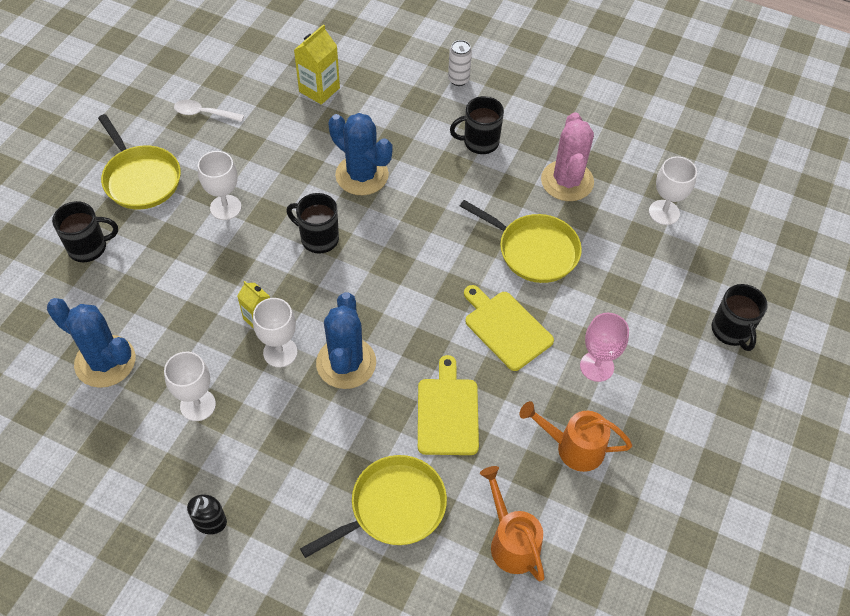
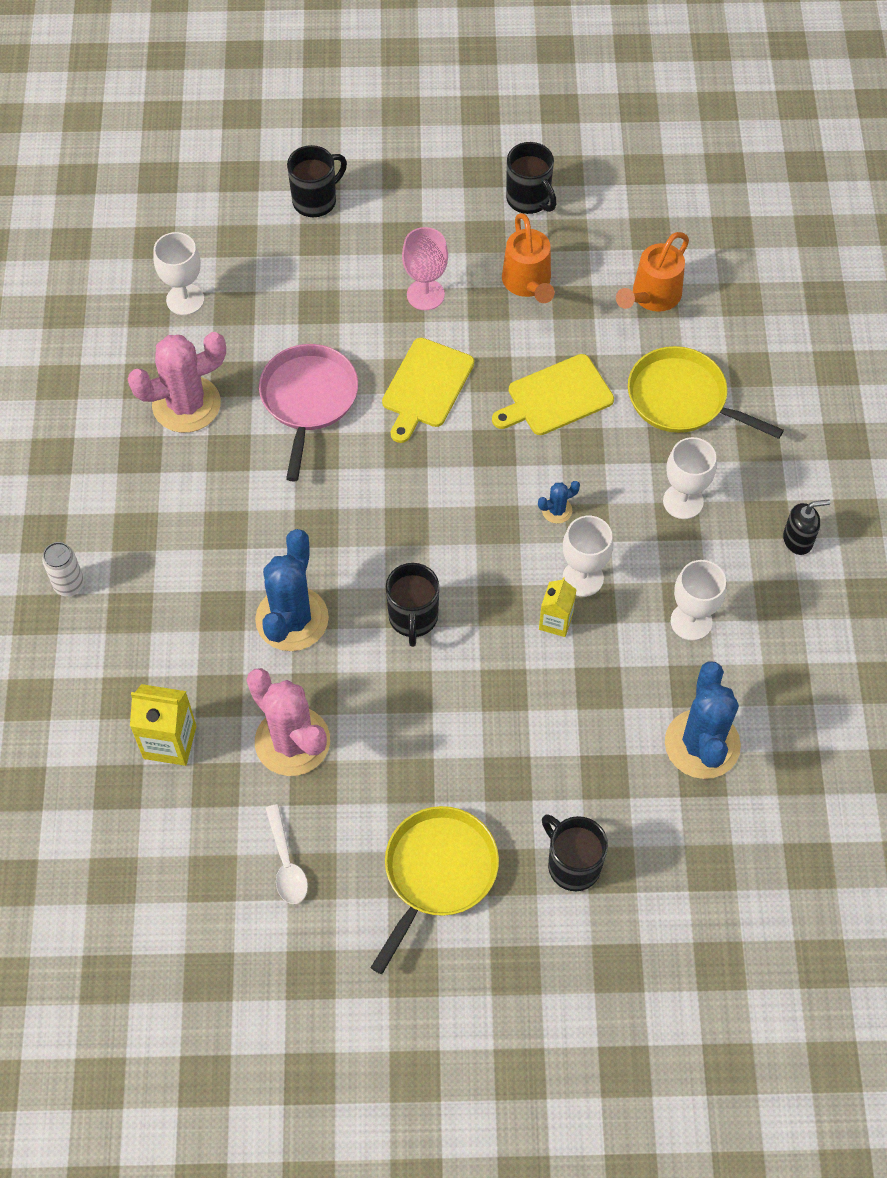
camera: 115 degrees left, 5 degrees up
white goblet [198,151,241,220] -> white goblet moved to [663,437,717,519]
blue cactus [316,292,376,389] -> blue cactus [538,481,580,524], size x0.43
black mug [450,96,504,154] -> black mug moved to [506,142,557,214]
yellow pan [460,200,582,283] -> pink pan [259,344,358,481]
none -> pink cactus [247,668,330,776]

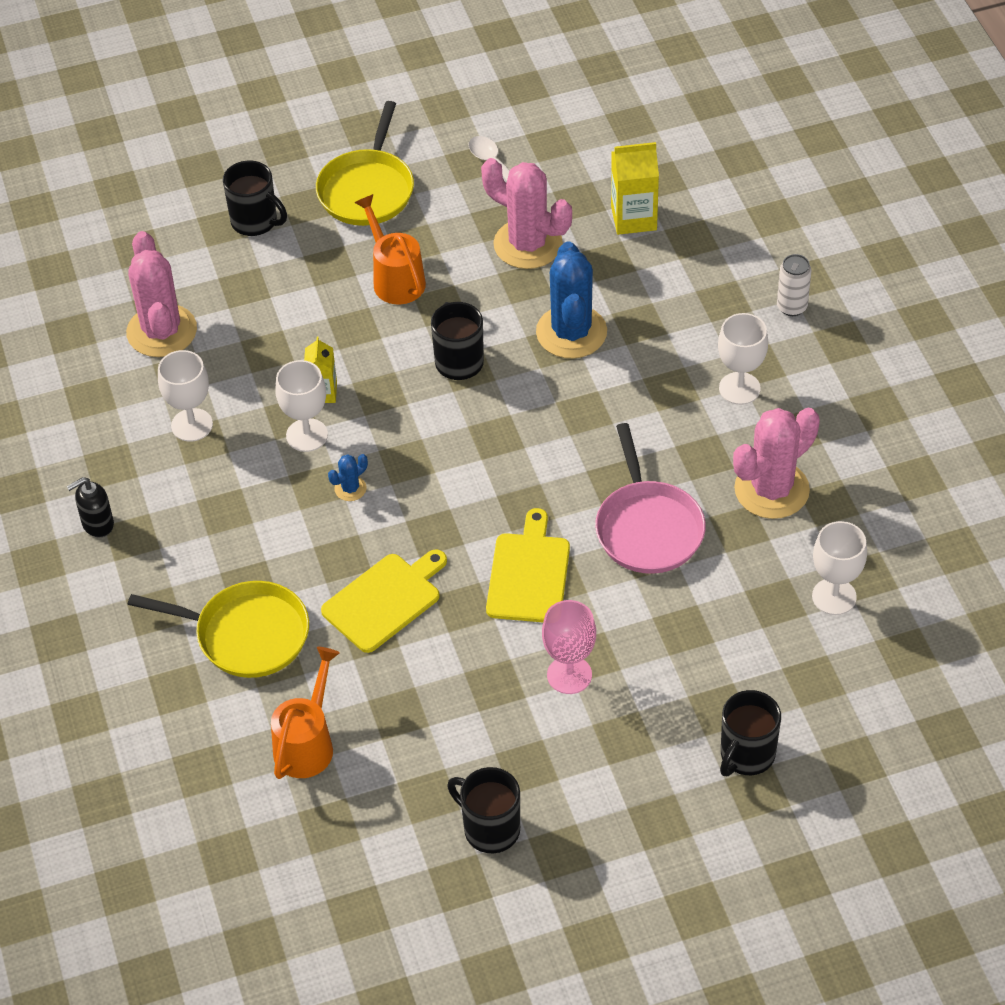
camera: 165 degrees right, 10 degrees down
orange watering can [502,213,555,303] -> orange watering can moved to [354,194,426,304]
white goblet [663,437,717,519] -> white goblet moved to [718,313,768,405]
blue cactus [665,661,741,779] -> pink cactus [126,231,197,357]

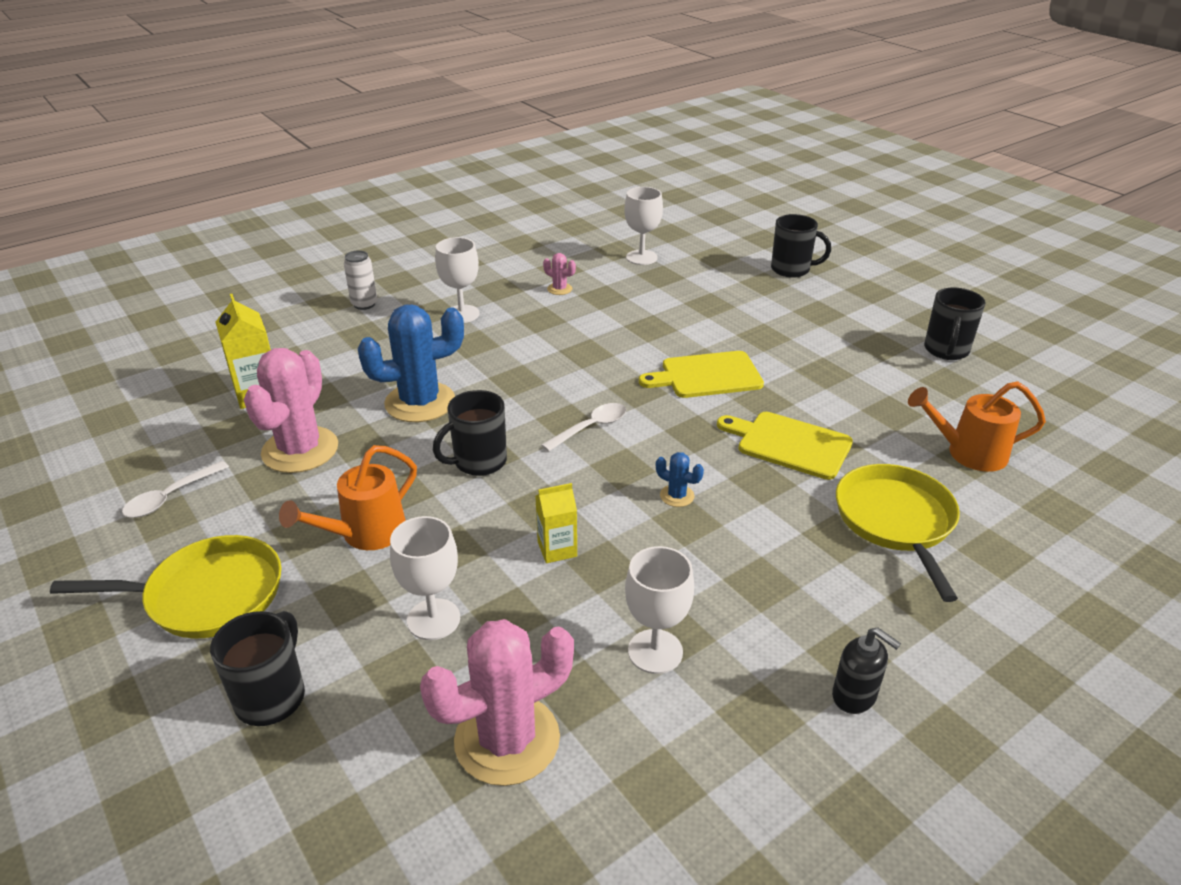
camera: 110 degrees left, 15 degrees down
white goblet [275,360,328,452] -> white goblet moved to [390,516,460,640]
pink goblet [542,600,596,694] -> none
pink pan [595,423,706,574] -> none
pink cactus [733,408,820,519] -> pink cactus [543,253,576,295], size x0.43
none -> white spoon [541,403,626,452]

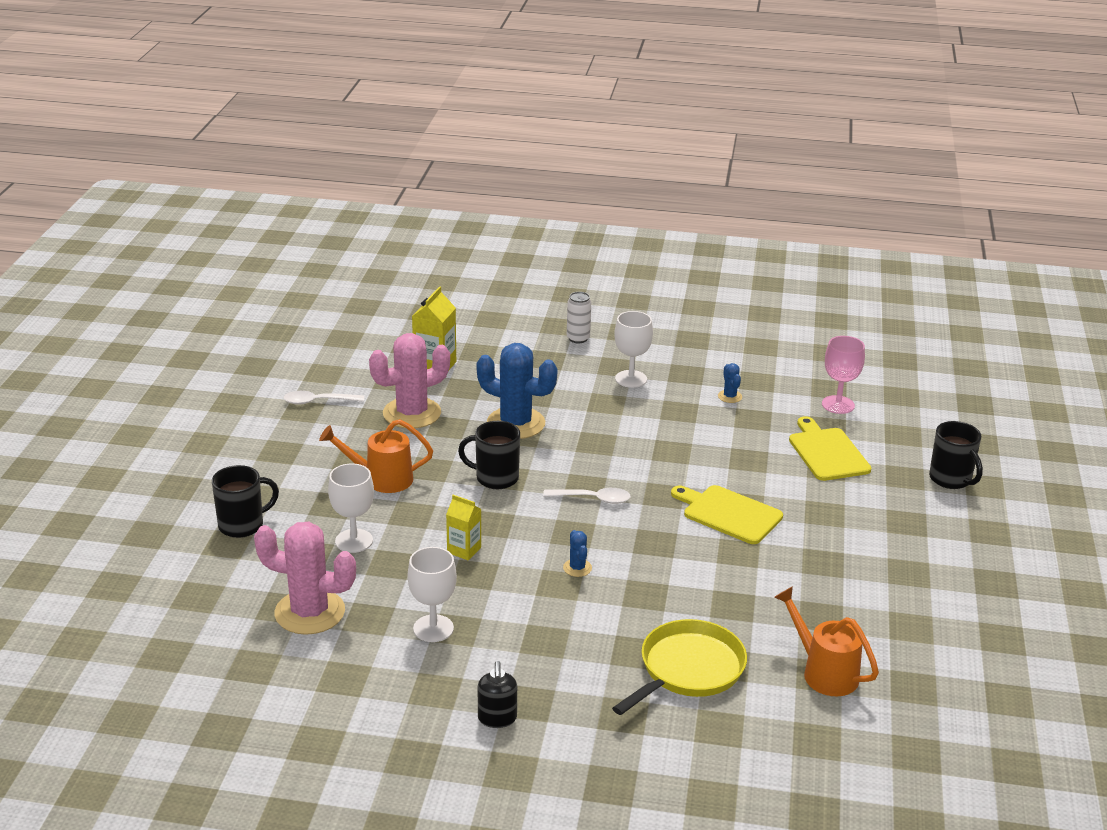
camera: 45 degrees right, 5 degrees down
yellow pan [50,535,281,638] -> none
pink cactus [543,253,576,295] -> blue cactus [718,363,742,403]
white goblet [624,187,663,265] -> pink goblet [822,336,865,414]
yellow cutting board [717,412,853,480] -> yellow cutting board moved to [789,416,871,481]
black mug [924,288,986,360] -> none

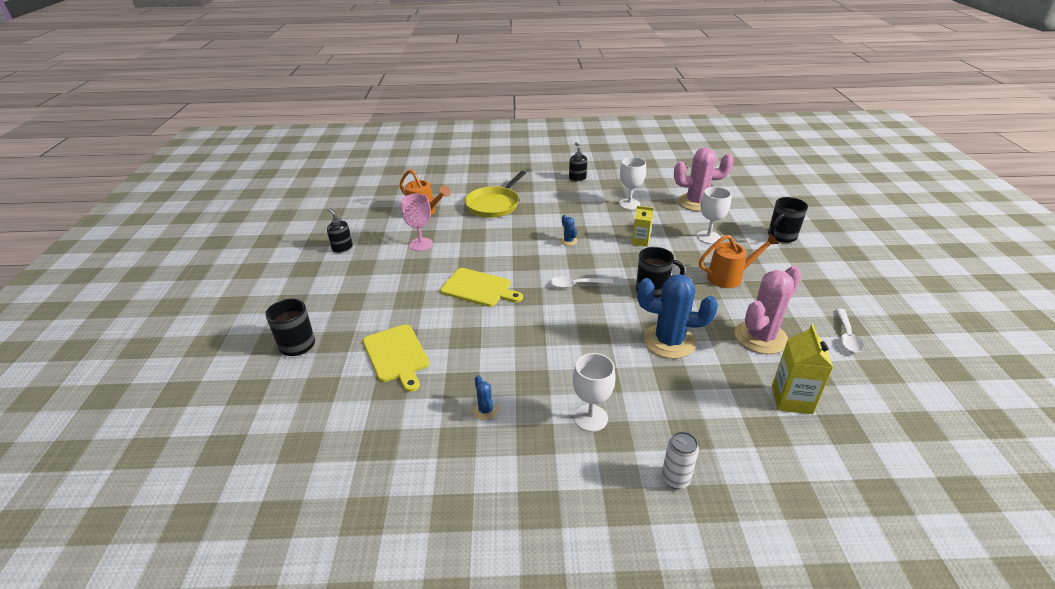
camera: 170 degrees right, 5 degrees up
white spoon [283,391,364,405] -> white spoon turned 120 degrees clockwise [836,308,864,353]
pink goblet [822,336,865,414] -> pink goblet moved to [401,194,433,251]
none -> black soap dispenser [327,208,353,253]

